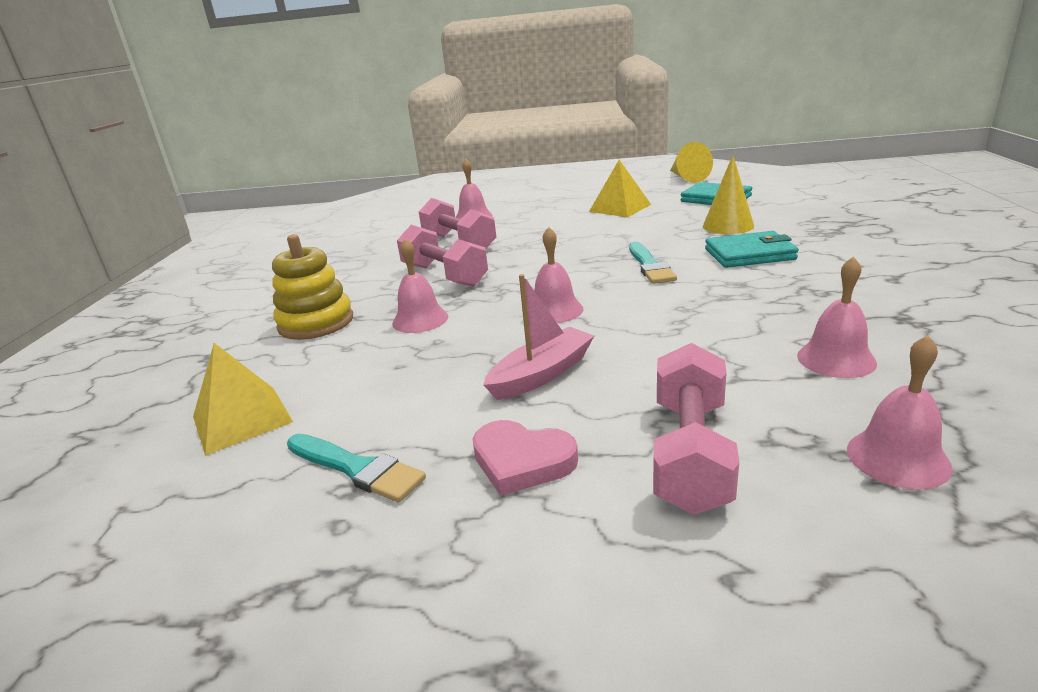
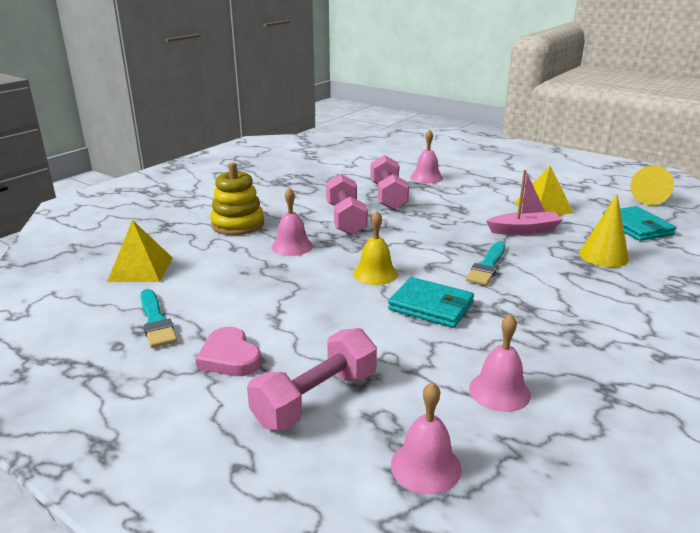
camera: 30 degrees right, 0 degrees up
pink boat [483,274,594,400] -> pink boat moved to [486,170,563,235]
pink bell [534,227,584,323] -> yellow bell [353,211,398,285]
turquoise wallet [705,231,799,268] -> turquoise wallet moved to [388,277,474,328]

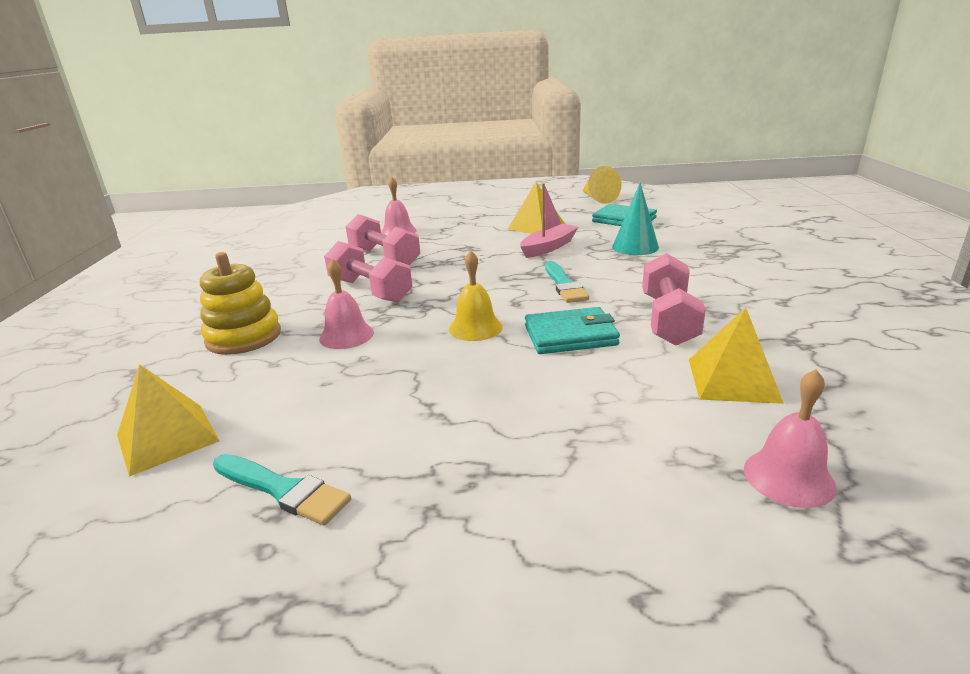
camera: 35 degrees left, 0 degrees up
pink heart [196,327,261,376] -> none
pink dumbbell [247,328,377,430] -> pink dumbbell moved to [642,253,706,346]
pink bell [469,314,531,412] -> yellow pyramid [689,308,784,404]
yellow cone [579,194,629,267] -> turquoise cone [612,183,659,255]

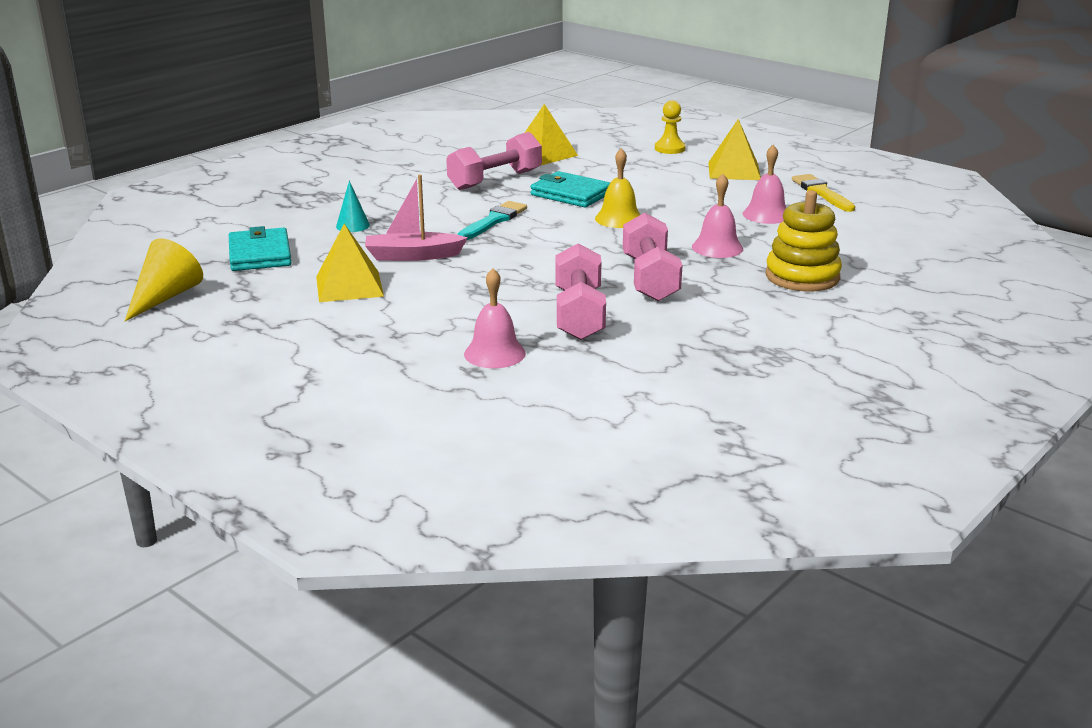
camera: 140 degrees left, 0 degrees up
yellow pyramid [117,364,220,477] -> yellow pyramid moved to [708,119,761,180]
turquoise brush [213,454,351,526] -> yellow brush [792,174,855,212]
turquoise cone [612,183,659,255] -> turquoise cone [336,181,370,232], size x0.62
pink bell [744,369,837,508] -> pink bell moved to [743,145,786,224]
none -> yellow pawn [655,100,686,154]

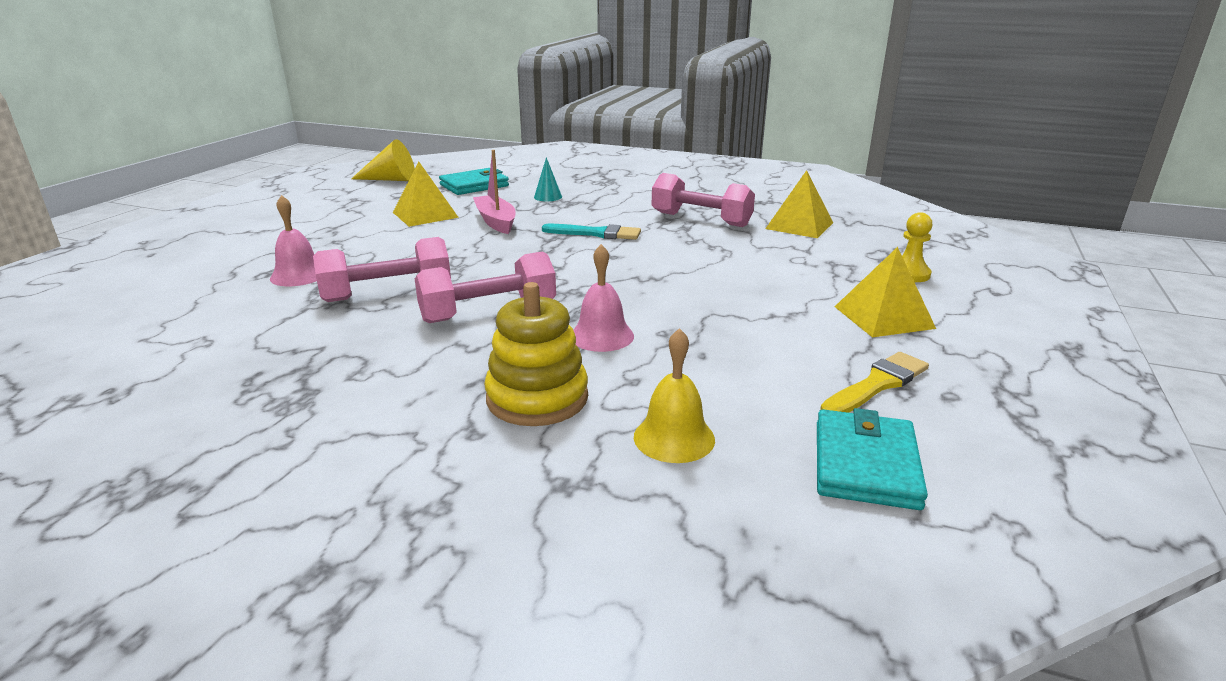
camera: 70 degrees right, 0 degrees up
turquoise wallet [531,171,611,207] -> turquoise wallet moved to [817,408,928,510]
yellow bell [595,148,641,228] -> yellow bell moved to [634,328,715,463]
pink bell [743,145,786,224] -> none

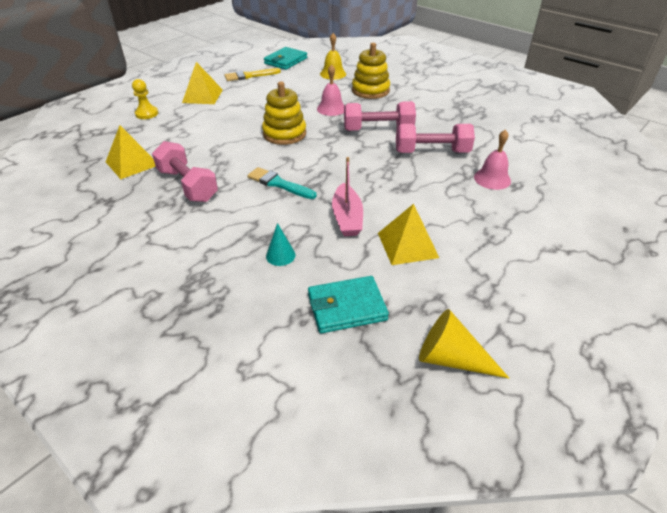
camera: 160 degrees left, 15 degrees up
none -> yellow stacking toy [262,82,306,145]

